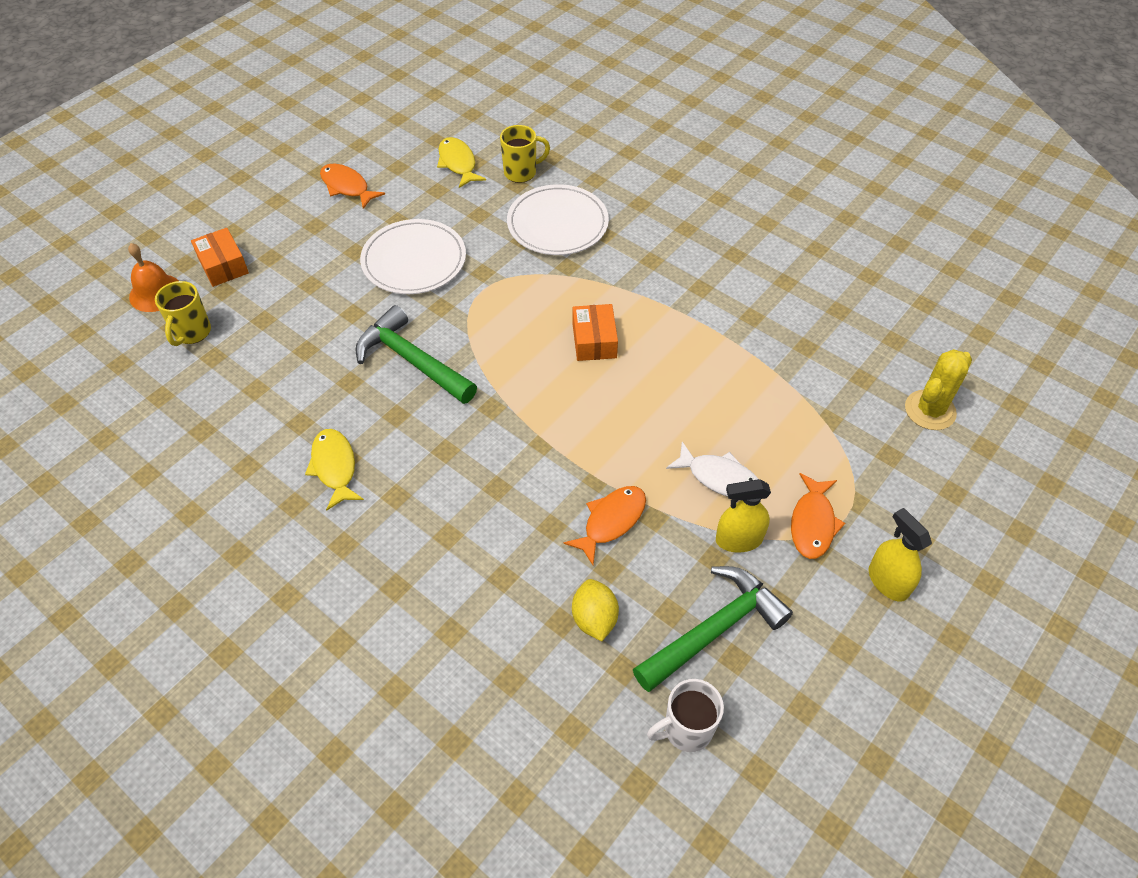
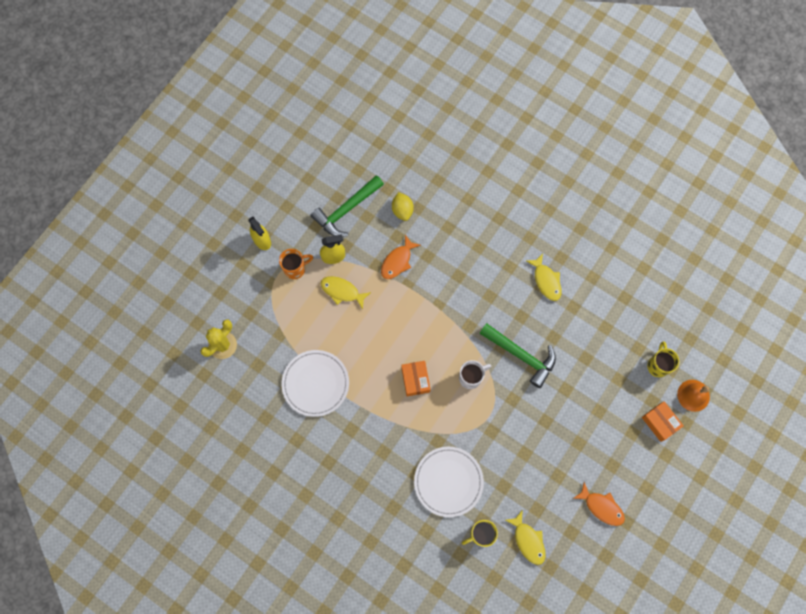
camera: 175 degrees right, 20 degrees up
white plate [360,219,466,294] -> white plate moved to [282,350,349,417]
white mug [647,679,724,752] -> white mug moved to [459,360,491,389]
white fish [666,442,758,497] -> yellow fish [321,276,371,309]
orange fish [791,473,845,559] -> orange mug [279,249,313,279]

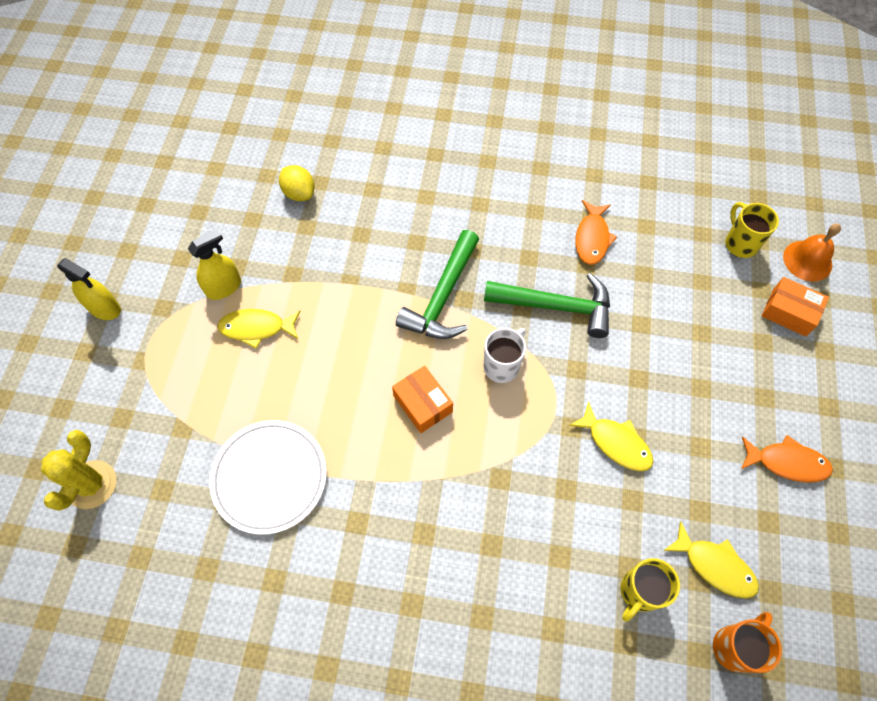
camera: 25 degrees left, 10 degrees down
orange mug [279,249,313,279] -> orange mug moved to [713,612,782,673]
green hammer [310,175,384,237] -> green hammer moved to [396,230,479,339]
orange fish [381,235,421,279] -> orange fish moved to [575,200,617,265]
white plate [414,446,484,517] -> none
yellow fish [526,254,562,301] -> yellow fish moved to [569,401,654,471]

